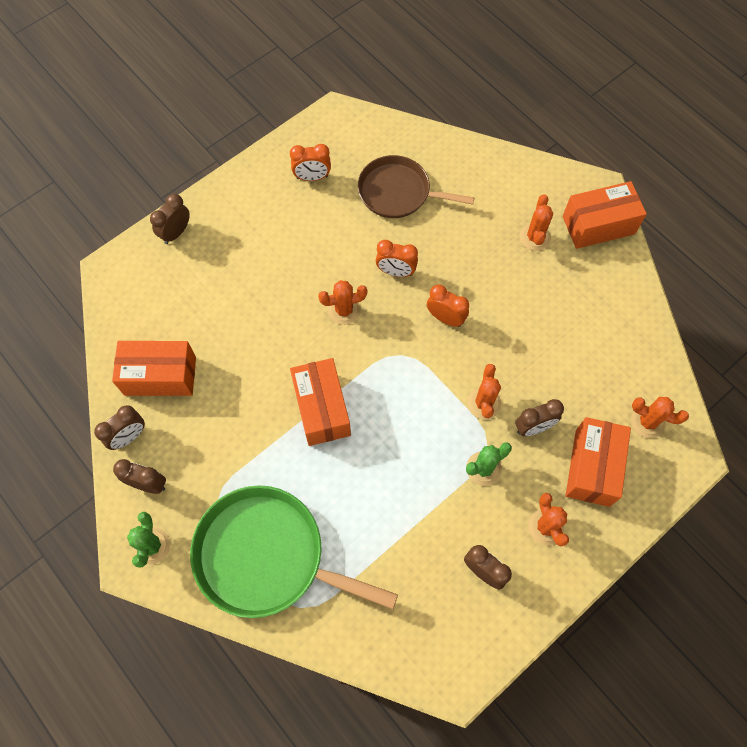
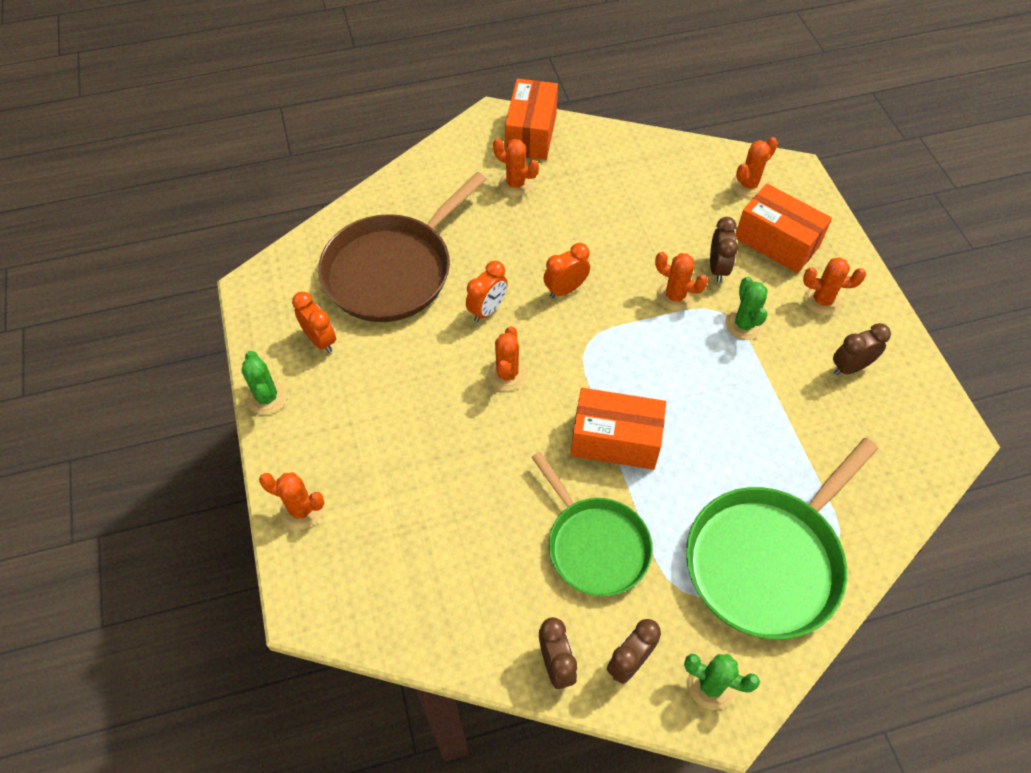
camera: 65 degrees left, 10 degrees down
orange box [112,341,196,396] -> none
brown clock [150,194,190,244] -> orange cactus [259,472,325,530]
orange clock [290,144,331,181] -> orange clock turned 60 degrees counterclockwise [292,292,336,353]
brown pan [358,155,475,218] -> brown pan [318,172,487,322], size x1.51
none -> green cactus [241,351,287,415]
none -> green pan [531,452,653,596]

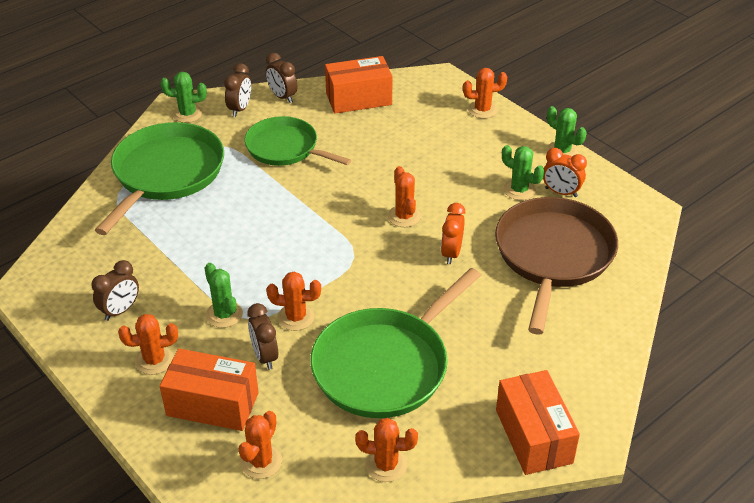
camera: 155 degrees right, 15 degrees down
orange cactus [493,138,539,197] -> orange cactus moved to [355,418,418,482]
orange clock [543,243,590,298] -> none
orange box [571,388,666,470] -> orange box moved to [325,56,393,114]
none -> green pan [311,268,481,418]
none -> green cactus [502,145,545,200]

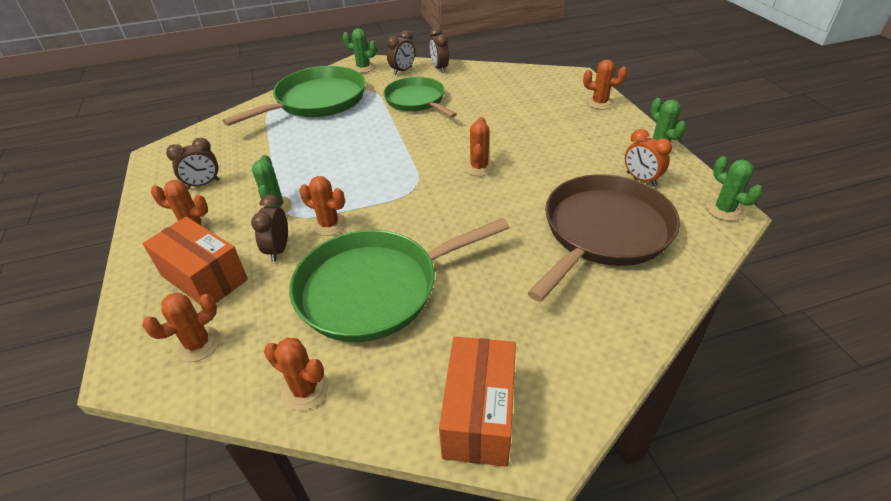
camera: 25 degrees right, 0 degrees up
orange box [325,56,393,114] -> none
orange clock [441,203,465,264] -> none
green cactus [502,145,545,200] -> green cactus moved to [706,156,763,221]

